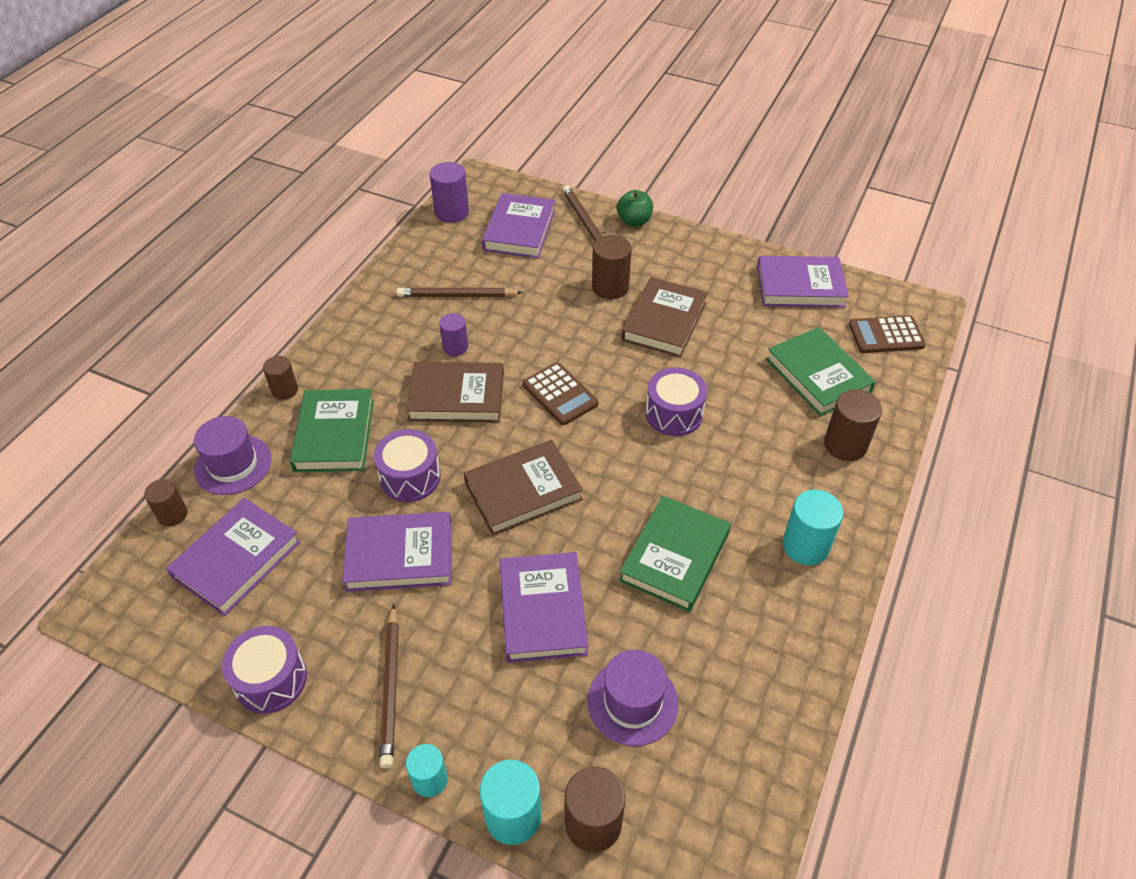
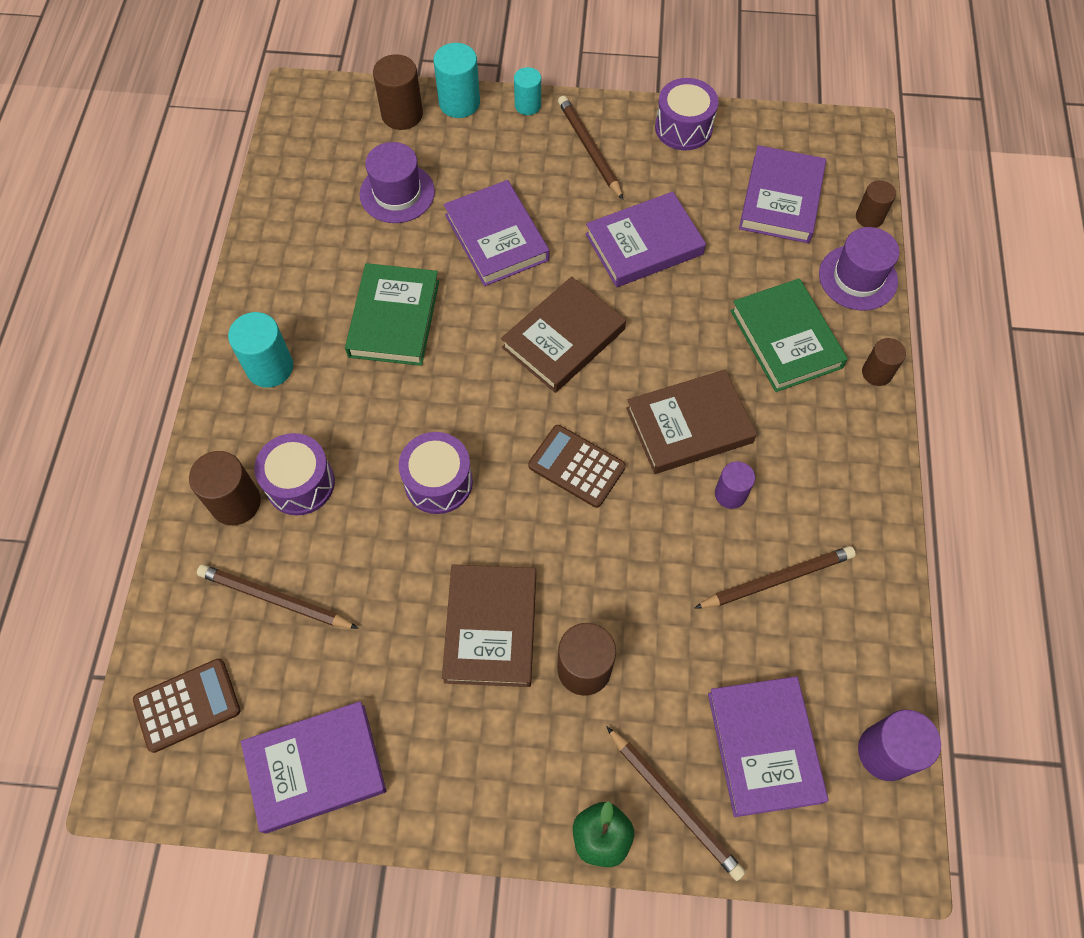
camera: 160 degrees right, 15 degrees up
purple drum [374,429,441,502] -> purple drum moved to [254,433,335,515]
green book [766,327,876,416] -> brown pencil [197,564,359,629]

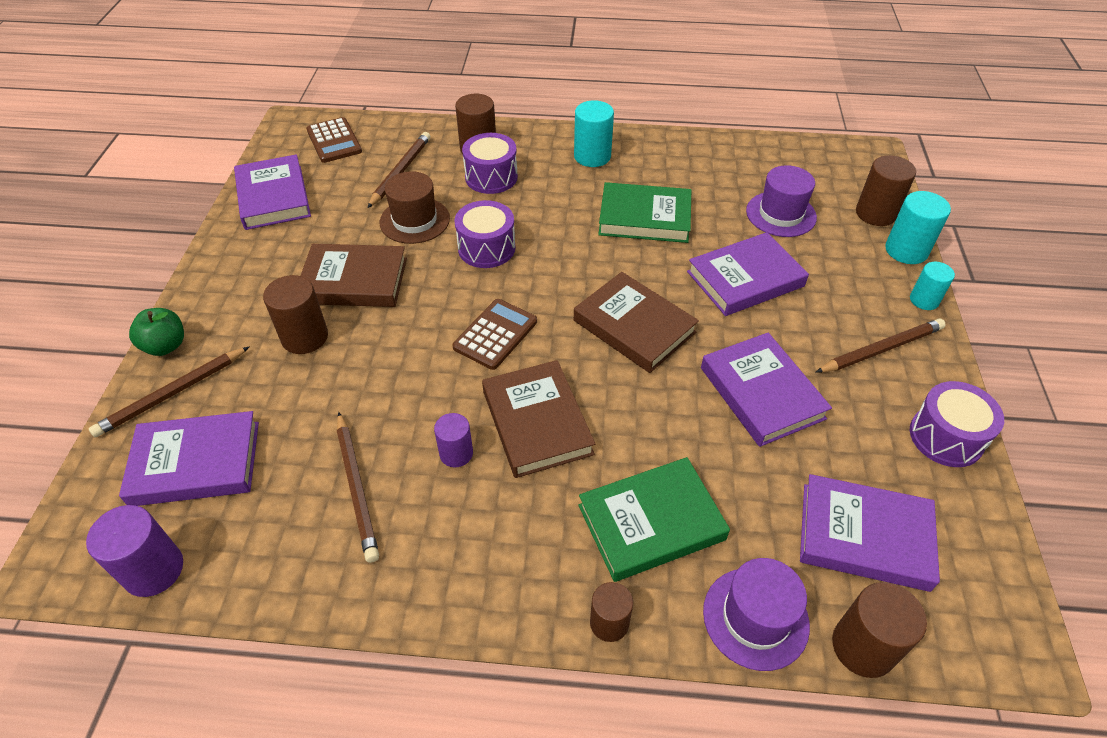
camera: 90 degrees right, 15 degrees down
brown cylinder [856,180,896,228] -> brown cylinder [832,582,927,678], size x1.55
none -> brown hat [380,171,450,244]

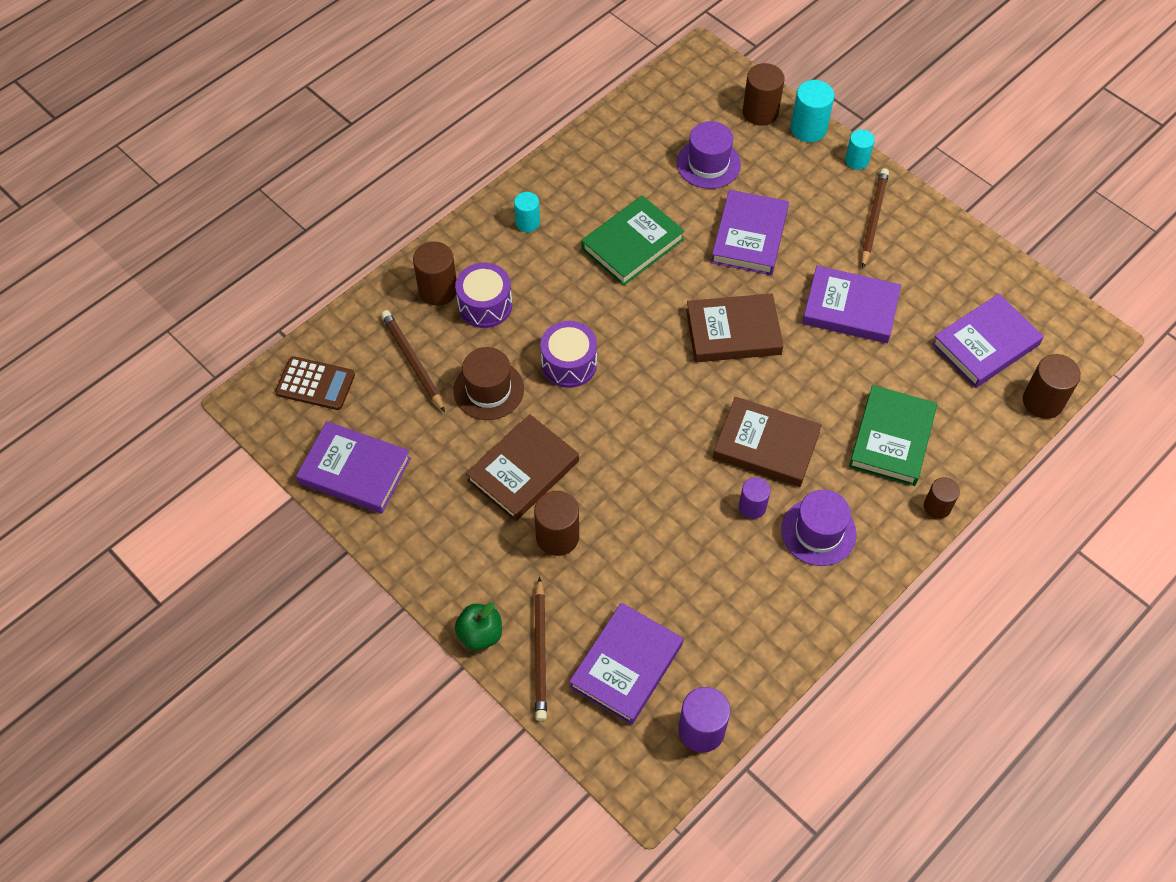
camera: 50 degrees left, 10 degrees up
brown pencil [337,412,379,563] -> none
brown calculator [453,299,537,370] -> none
turquoise cylinder [574,100,614,167] -> turquoise cylinder [514,192,540,232], size x0.64
purple hat [703,558,810,671] -> purple hat moved to [781,490,856,566]
purple drum [910,381,1004,467] -> none

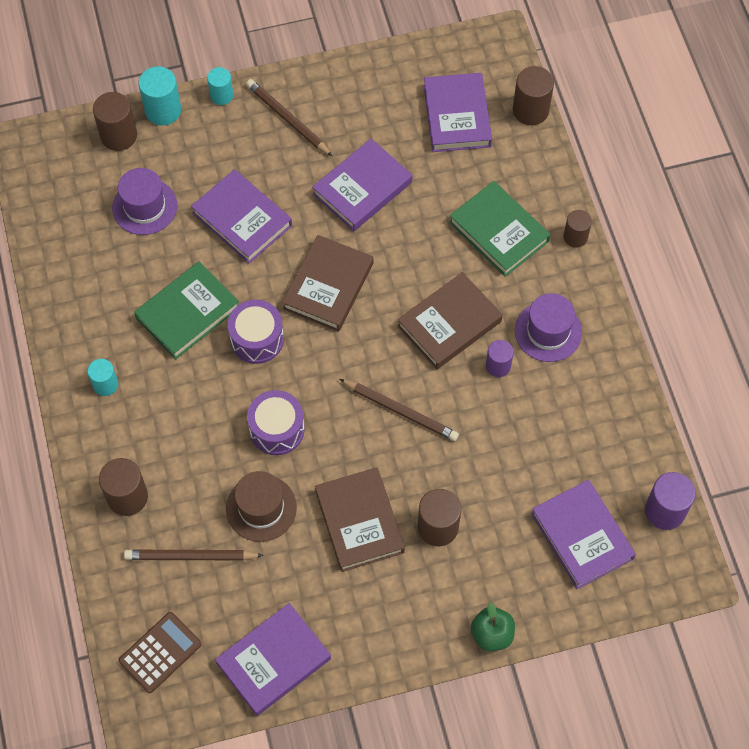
camera: 60 degrees left, 5 degrees up
purple drum [455,263,512,328] -> purple drum moved to [228,300,284,364]
brown pencil [534,577,547,721] -> brown pencil moved to [340,379,459,441]
green book [581,195,685,286] -> green book turned 60 degrees clockwise [134,262,239,360]

